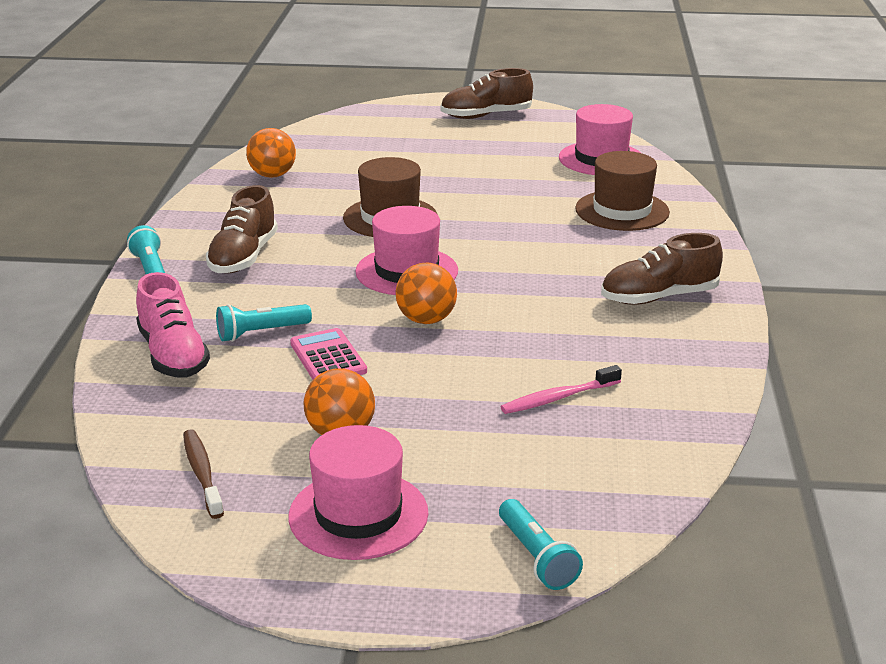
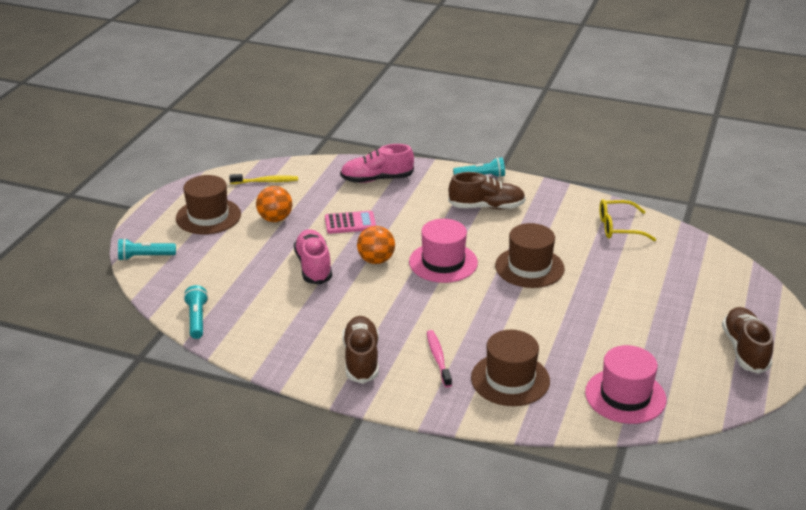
camera: 105 degrees right, 5 degrees up
brown toothbrush [183,429,224,519] -> yellow toothbrush [229,174,298,184]
brown shoe [206,185,278,273] -> brown shoe turned 150 degrees clockwise [448,172,526,210]
turquoise flashlight [216,304,312,342] -> turquoise flashlight moved to [184,285,208,339]
orange ball [246,128,296,178] -> yellow glasses [600,199,656,241]
pink hat [288,425,428,560] -> brown hat [176,175,241,234]
pink toothbrush [501,365,622,414] -> pink toothbrush moved to [427,330,452,388]
none -> pink shoe [294,229,332,285]

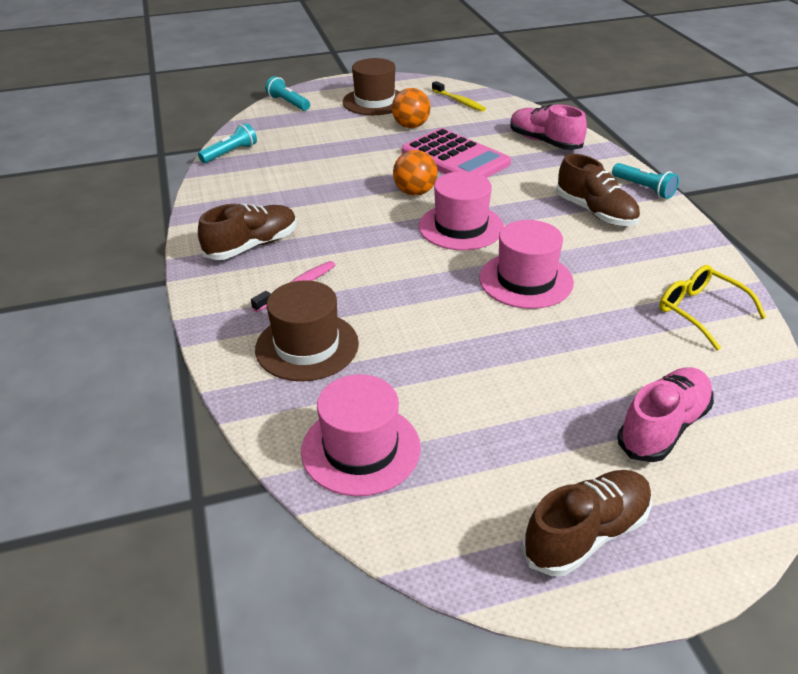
camera: 55 degrees right, 5 degrees up
pink shoe [294,229,332,285] -> pink shoe moved to [617,367,714,462]
pink calculator [325,211,376,234] -> pink calculator [402,128,511,178], size x1.76
brown hat [495,223,565,288] -> pink hat [479,220,574,309]

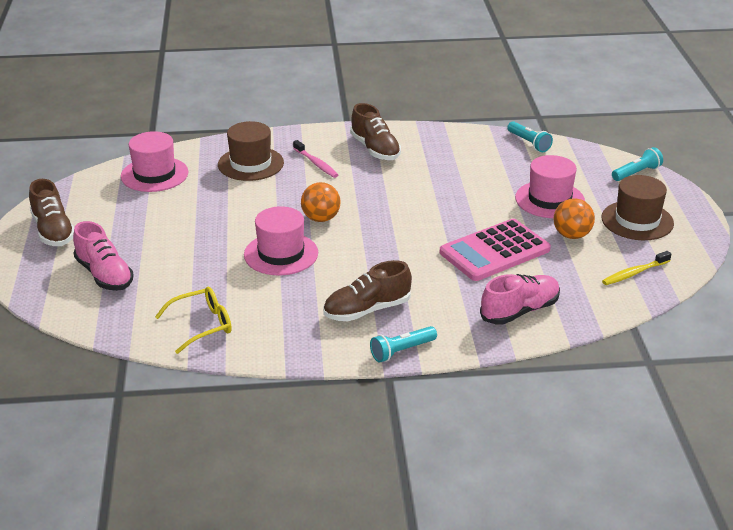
camera: 100 degrees right, 5 degrees down
orange ball [393,150,438,196] -> orange ball moved to [301,182,341,222]
pink hat [419,171,504,250] -> pink hat moved to [515,155,585,218]

